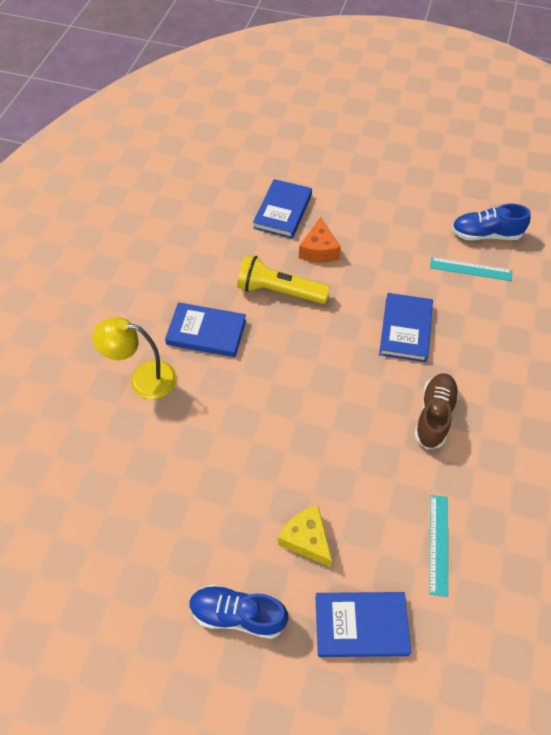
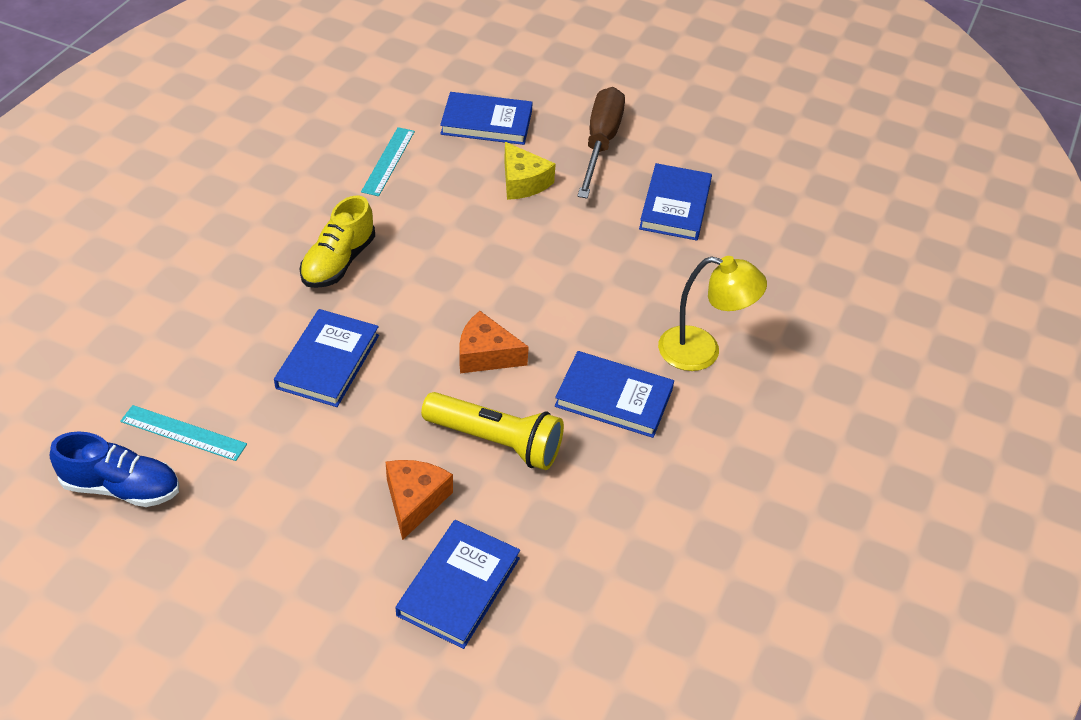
camera: 175 degrees left, 10 degrees down
blue shoe [189,585,288,639] -> brown screwdriver [577,87,625,199]
brown shoe [414,373,459,449] -> yellow shoe [300,195,375,288]
none -> orange cheese [459,311,529,373]
none -> blue book [639,163,712,241]

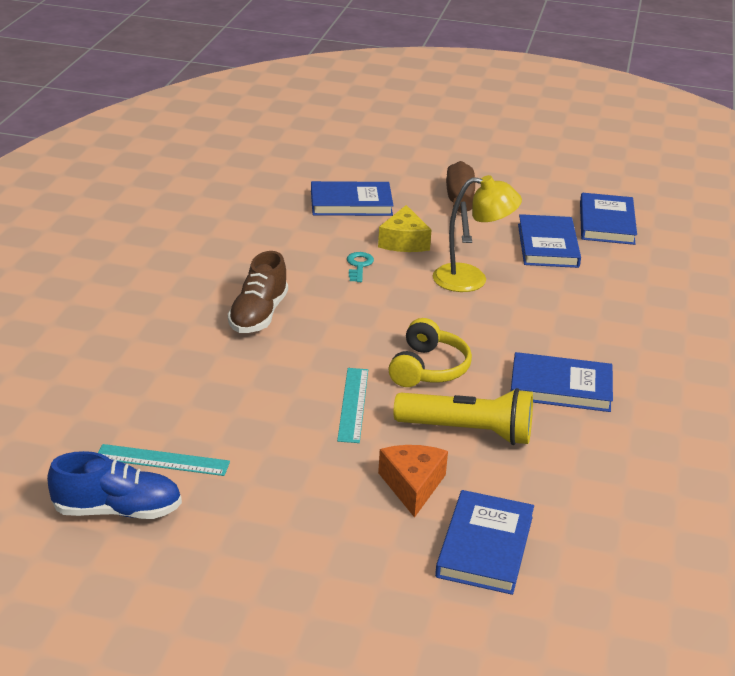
camera: 10 degrees left, 15 degrees down
blue book [274,309,379,407] -> blue book moved to [580,193,637,245]
yellow shoe [300,195,375,288] -> brown shoe [228,251,288,333]
turquoise ruler [361,127,415,196] -> turquoise ruler moved to [337,368,368,443]
orange cheese [459,311,529,373] -> yellow headphones [388,318,472,387]
yellow cheese [504,142,556,200] -> yellow cheese turned 45 degrees clockwise [378,205,431,252]
yellow lamp [658,256,767,371] -> yellow lamp moved to [433,175,522,292]
none -> turquoise key [347,252,374,282]

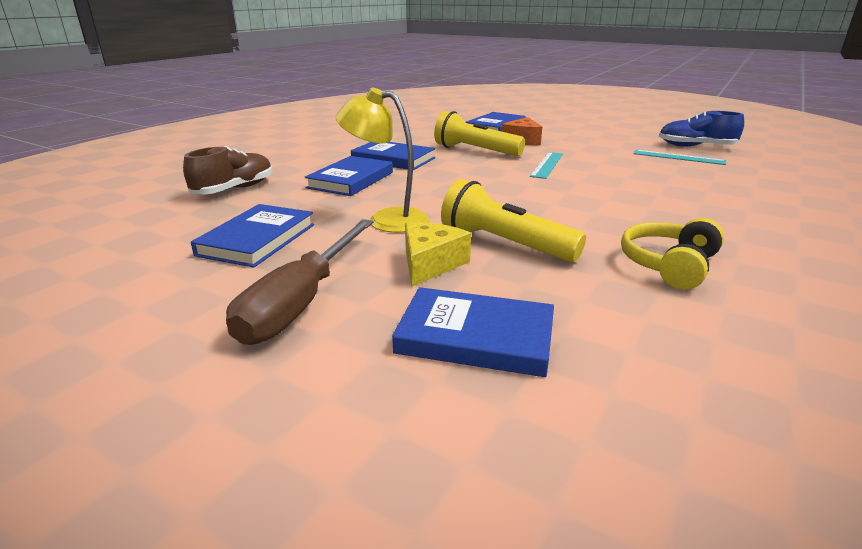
camera: 160 degrees left, 5 degrees down
brown shoe [228,251,288,333] -> brown shoe moved to [183,146,273,195]
turquoise key [347,252,374,282] -> yellow flashlight [441,179,586,262]
yellow headphones [388,318,472,387] -> yellow headphones moved to [621,218,724,290]
blue book [580,193,637,245] -> blue book moved to [305,156,393,196]

